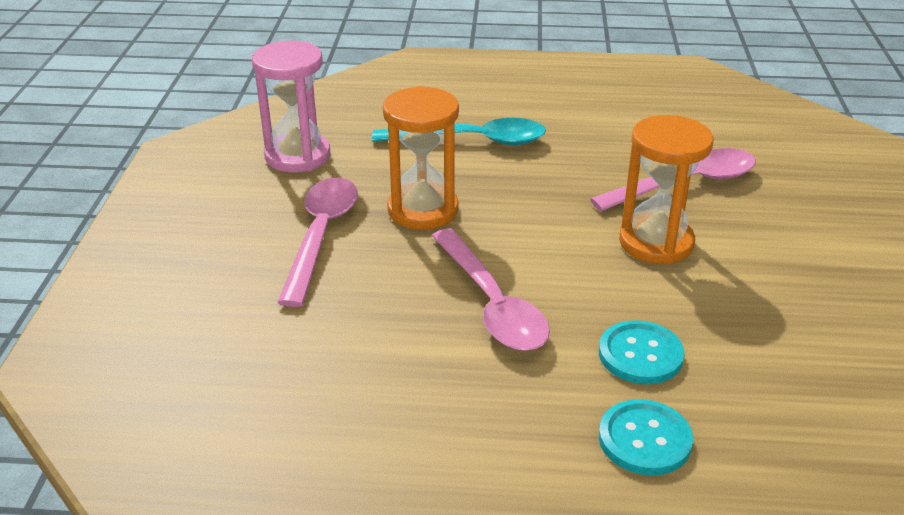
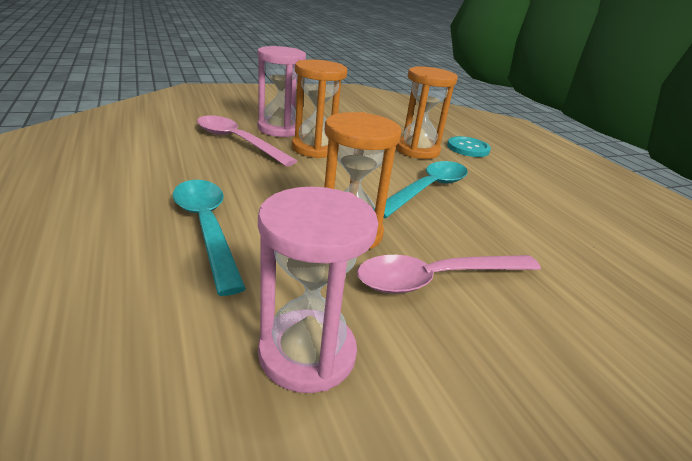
camera: 120 degrees left, 5 degrees down
pink spoon [432,229,550,351] -> turquoise spoon [384,161,468,218]
turquoise button [599,320,685,384] -> orange hourglass [396,66,458,159]
none -> pink hourglass [257,46,306,137]

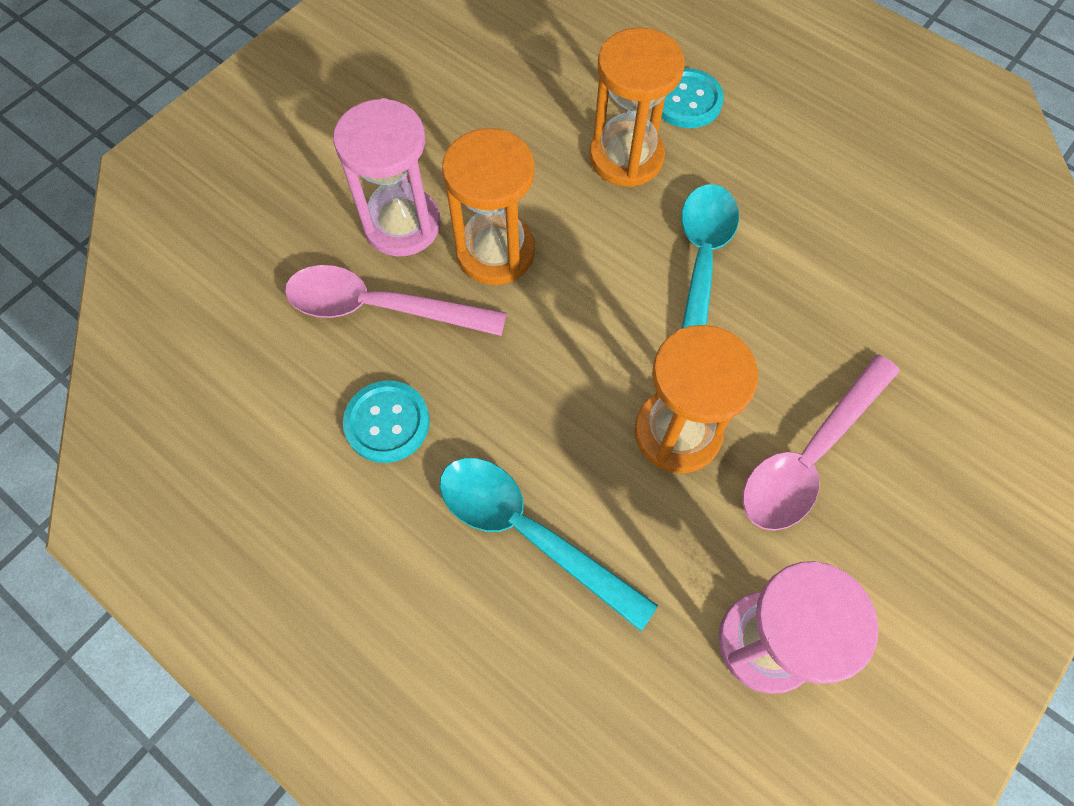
camera: 25 degrees left, 35 degrees up
none -> turquoise button [343,380,430,463]

